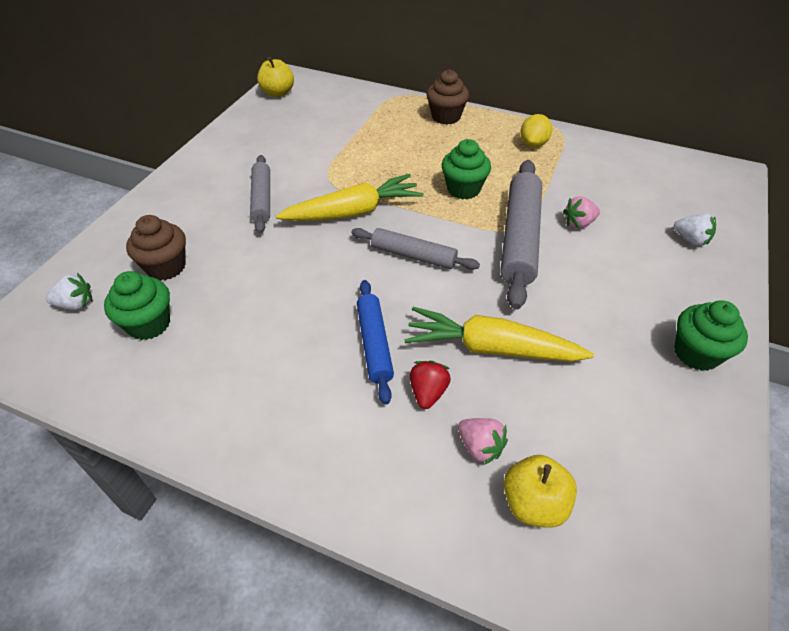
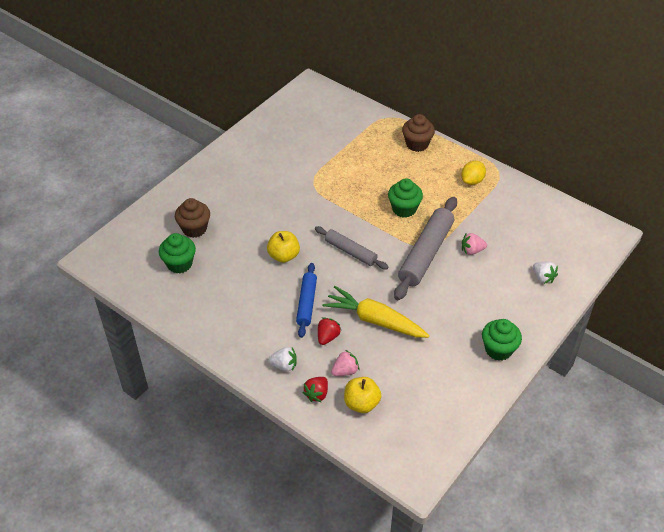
camera: 15 degrees right, 0 degrees up
white strawberry [46,273,93,310] -> white strawberry moved to [268,347,297,371]
grey rolling pin [250,155,270,233] -> none
yellow apple [257,57,294,97] -> yellow apple moved to [267,231,300,263]
yellow carrot [276,174,423,221] -> none
pink strawberry [458,418,508,465] -> pink strawberry turned 90 degrees counterclockwise [331,350,359,376]
none -> red strawberry [303,377,328,402]

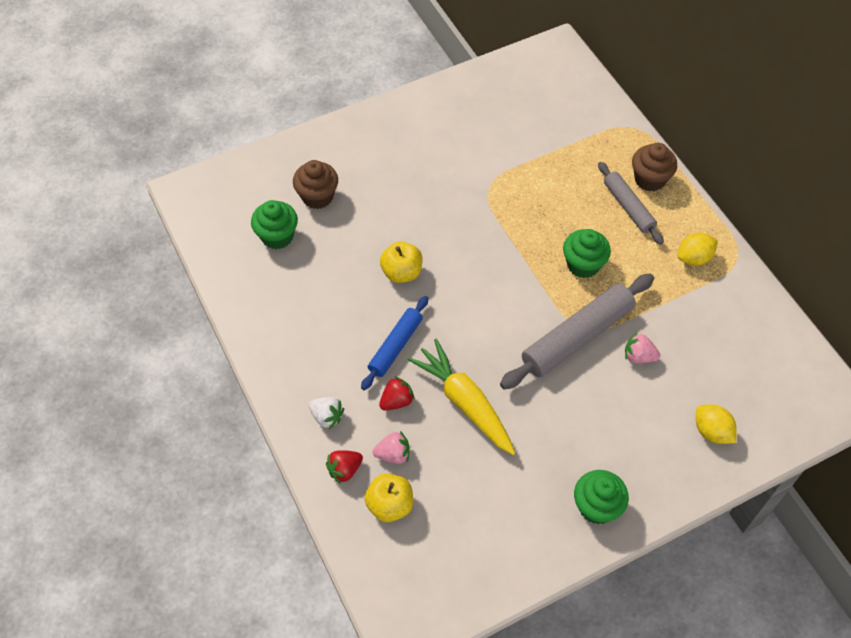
camera: 25 degrees right, 10 degrees up
grey rolling pin [315,226,388,269] -> grey rolling pin moved to [598,162,664,244]
white strawberry [533,262,558,284] -> yellow lemon [696,405,737,444]

